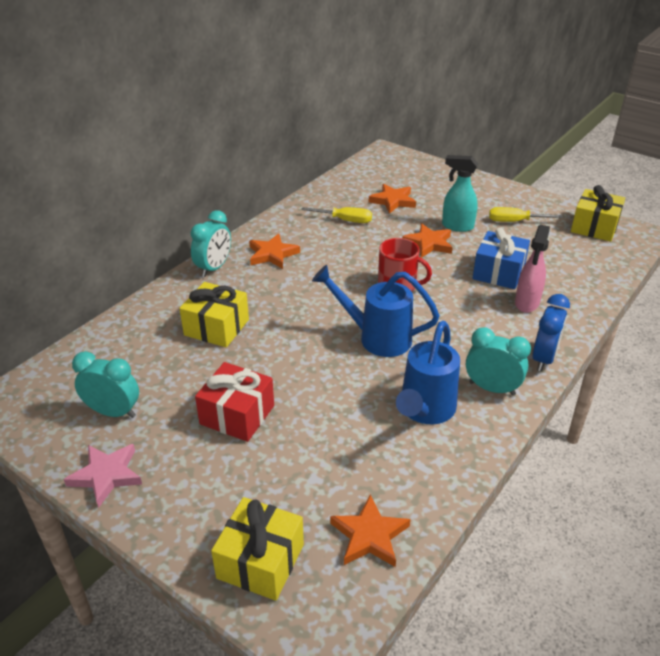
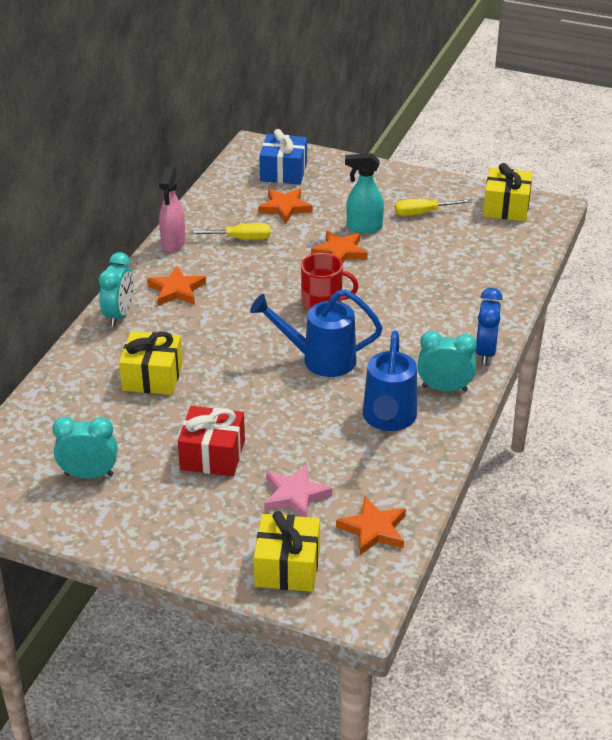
camera: 15 degrees left, 0 degrees up
pink star [64,444,142,508] -> pink star moved to [264,464,332,517]
blue gift [472,228,530,289] -> blue gift moved to [259,129,307,184]
pink spray bottle [515,225,550,313] -> pink spray bottle moved to [159,167,185,252]

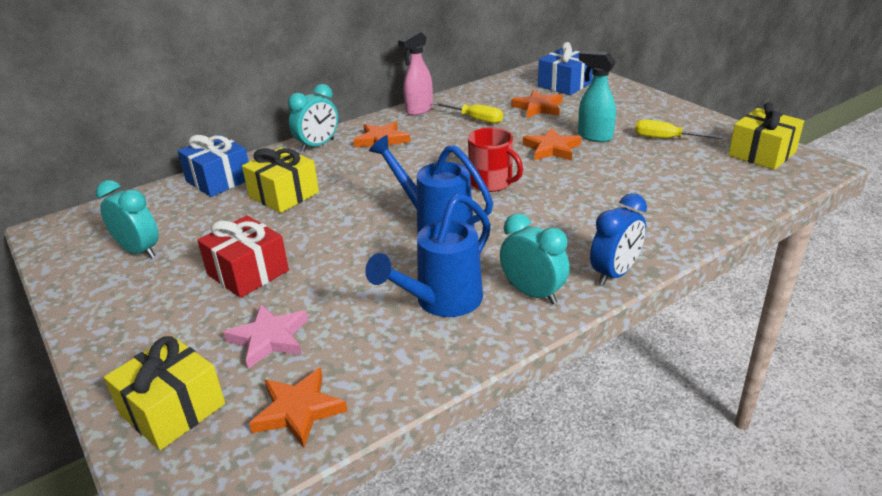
camera: 35 degrees right, 5 degrees down
none -> blue gift [178,134,249,197]

